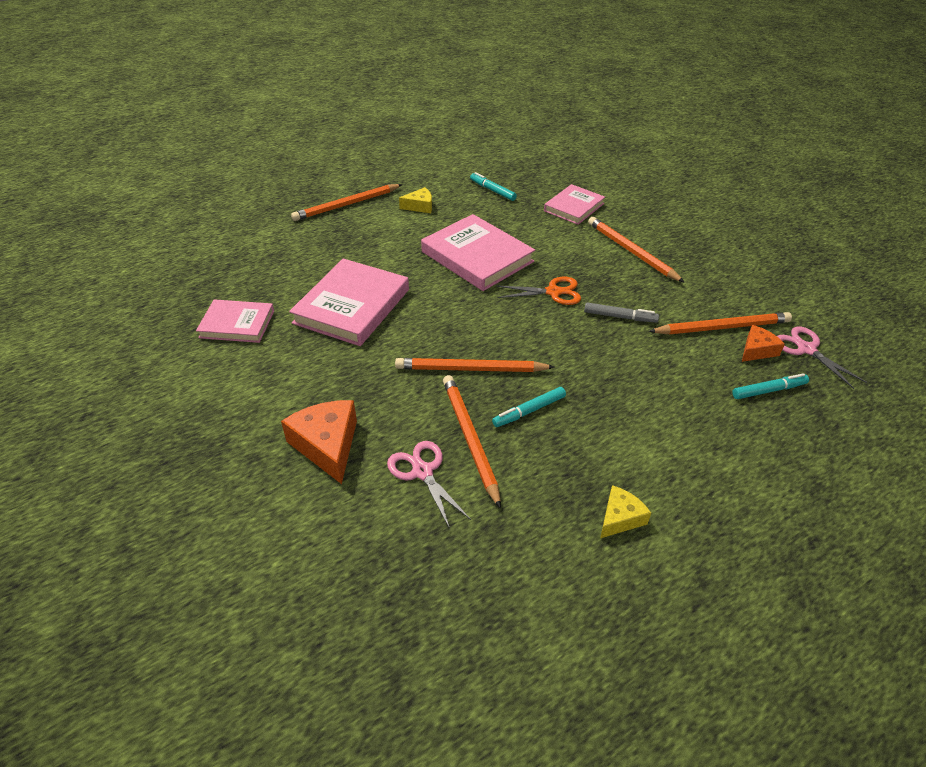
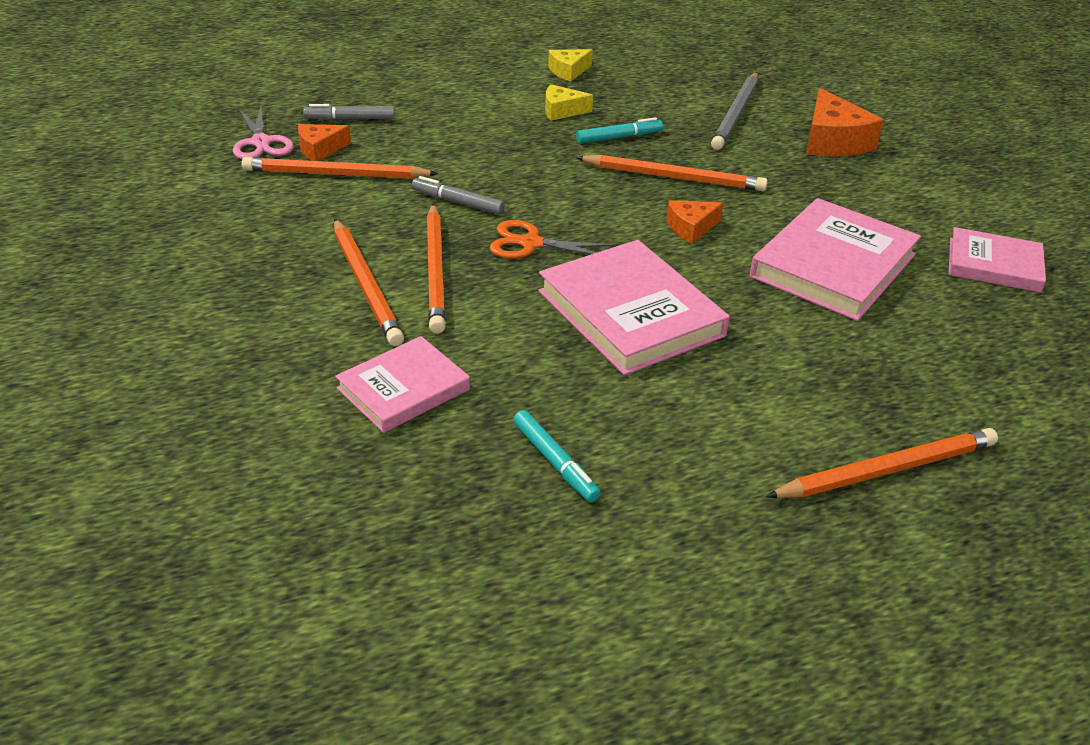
camera: 170 degrees left, 5 degrees down
pink scissors [387,441,471,529] -> grey pencil [711,72,758,150]
yellow cheese [399,187,432,213] -> yellow cheese moved to [545,84,593,121]
orange pencil [443,375,501,509] -> orange pencil moved to [426,204,446,334]
turquoise marker [732,373,809,399] -> grey marker [303,104,395,120]
none -> orange cheese [666,200,724,244]

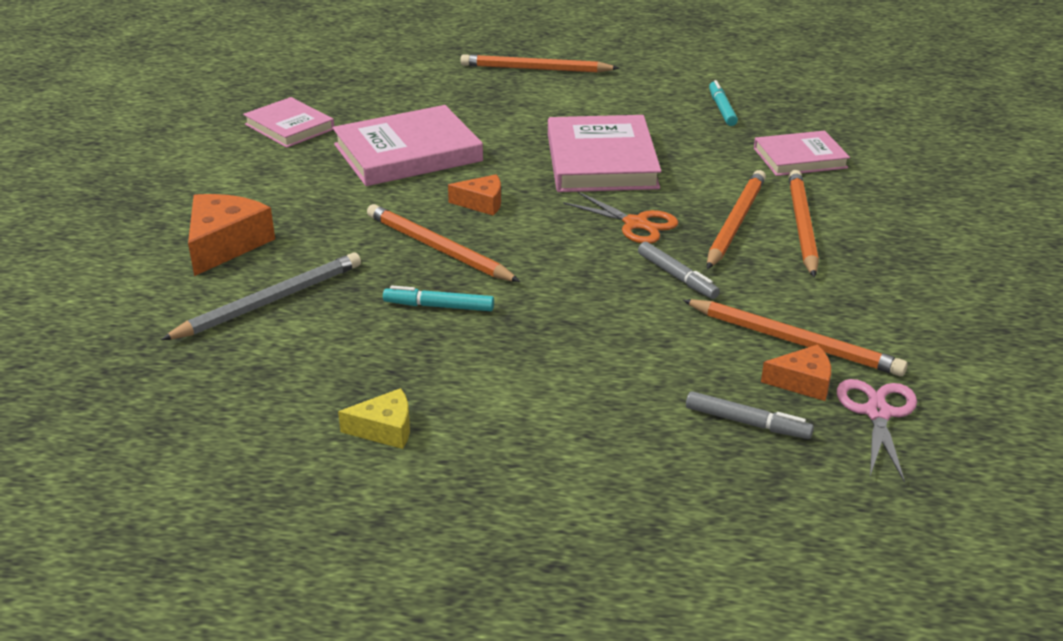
camera: 150 degrees left, 5 degrees down
yellow cheese [545,84,593,121] -> none

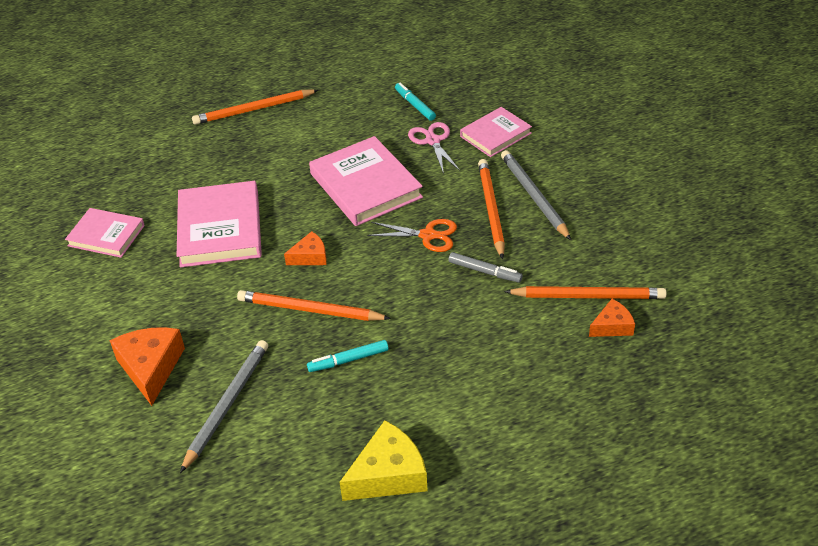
camera: 25 degrees left, 10 degrees up
pink book [333,105,483,186] -> pink book turned 45 degrees counterclockwise [177,181,262,268]
yellow cheese [338,388,410,449] -> yellow cheese [339,420,428,501], size x1.71
grey marker [686,391,814,439] -> none
orange pencil [788,170,819,277] -> grey pencil [501,150,571,240]
pink scissors [837,379,917,483] -> pink scissors moved to [408,122,460,174]

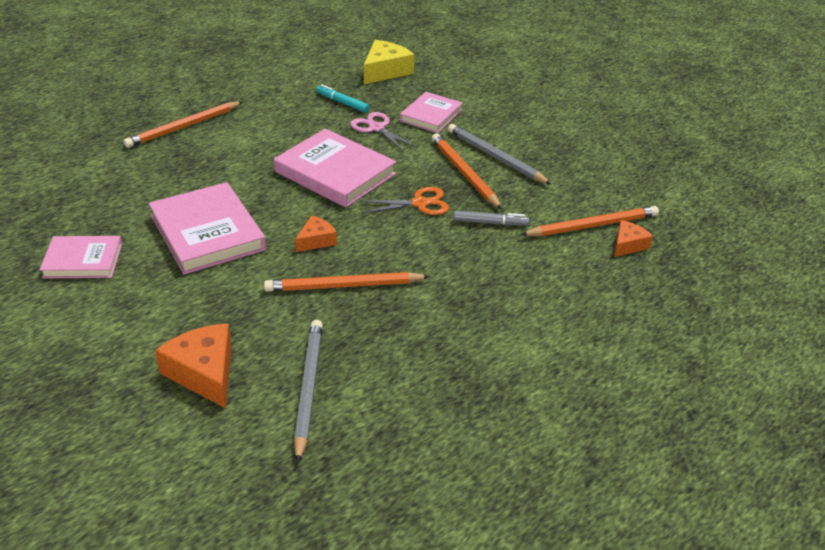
camera: 25 degrees left, 5 degrees down
turquoise marker [307,340,389,372] -> none
yellow cheese [339,420,428,501] -> yellow cheese moved to [364,40,414,84]

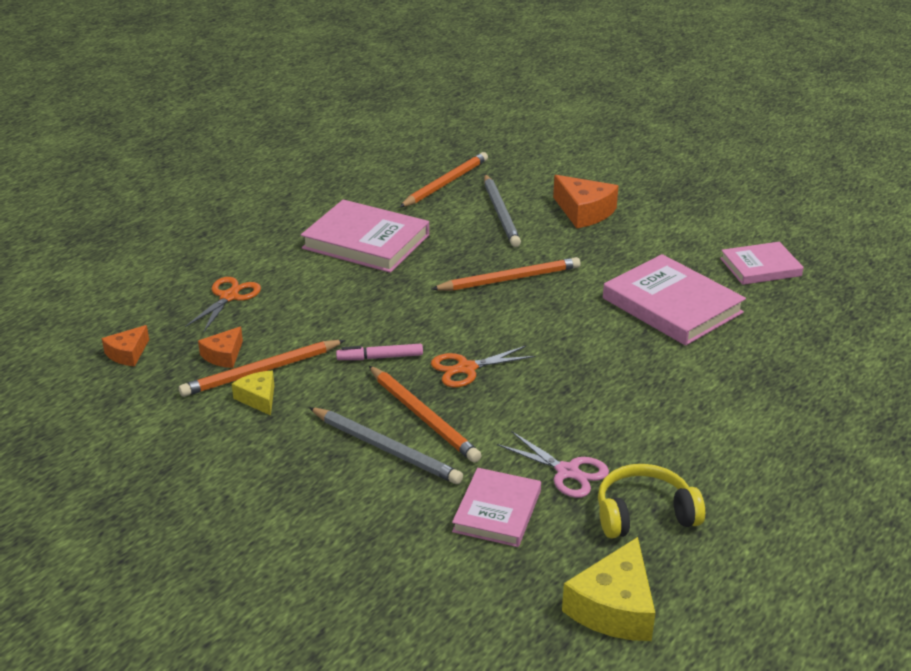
camera: 170 degrees right, 5 degrees down
orange pencil [123,101,242,148] -> orange pencil moved to [400,152,488,207]
pink book [274,129,396,207] -> pink book moved to [301,199,429,273]
orange cheese [295,215,337,252] -> orange cheese moved to [102,325,149,366]
turquoise marker [316,84,369,113] -> yellow headphones [598,464,705,538]
grey marker [454,211,529,226] -> pink marker [336,344,423,360]
none -> orange scissors [185,277,261,333]
none -> yellow cheese [232,371,274,415]

